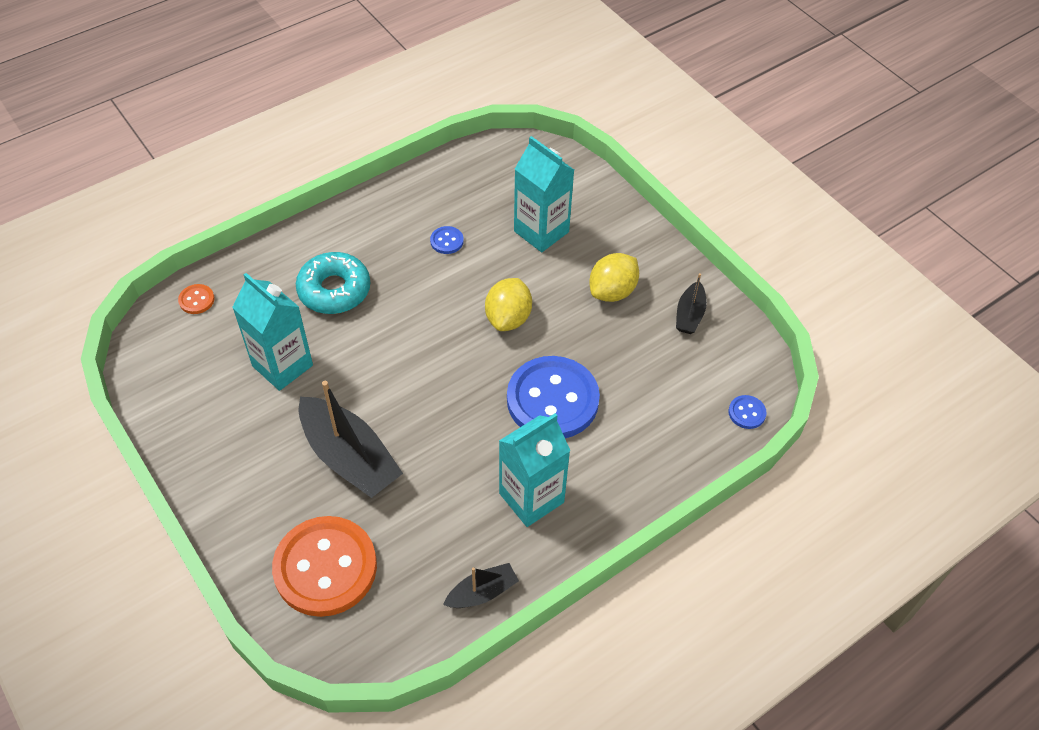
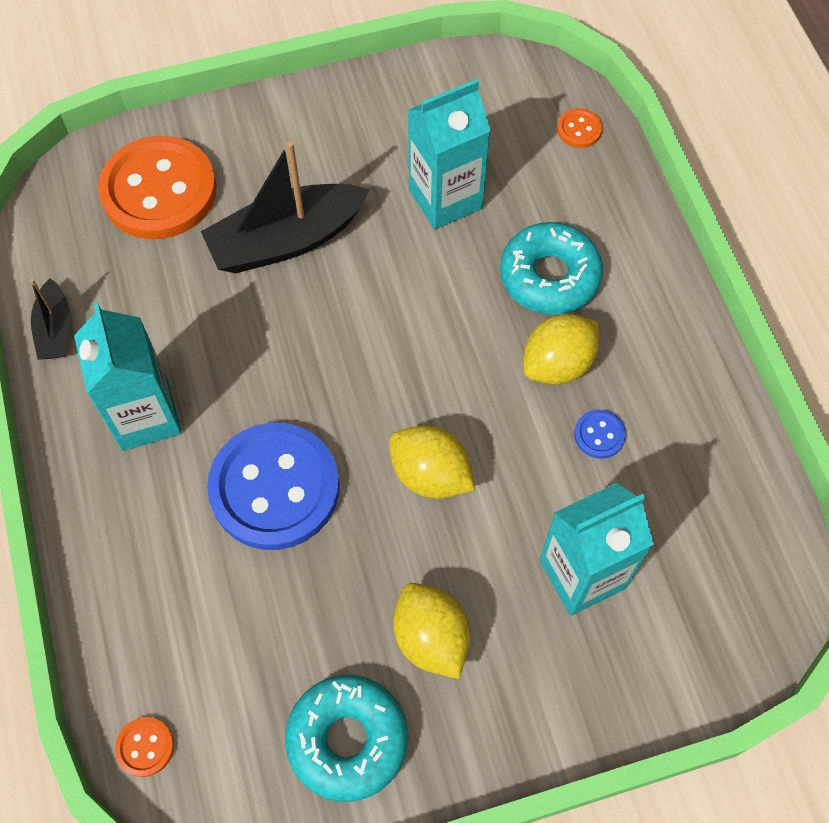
camera: 110 degrees right, 10 degrees up
black boat [676,273,707,334] -> turquoise donut [285,675,408,802]
blue button [728,395,767,429] -> orange button [115,717,174,777]
none -> yellow lemon [524,314,599,385]

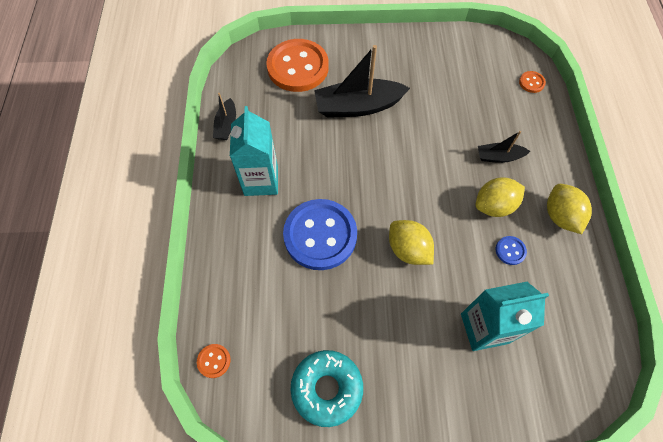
camera: 15 degrees right, 0 degrees up
yellow lemon [393,583,471,679] -> yellow lemon moved to [547,184,592,234]
turquoise carton [408,79,491,229] -> none
turquoise donut [500,222,603,315] -> black boat [478,131,530,163]

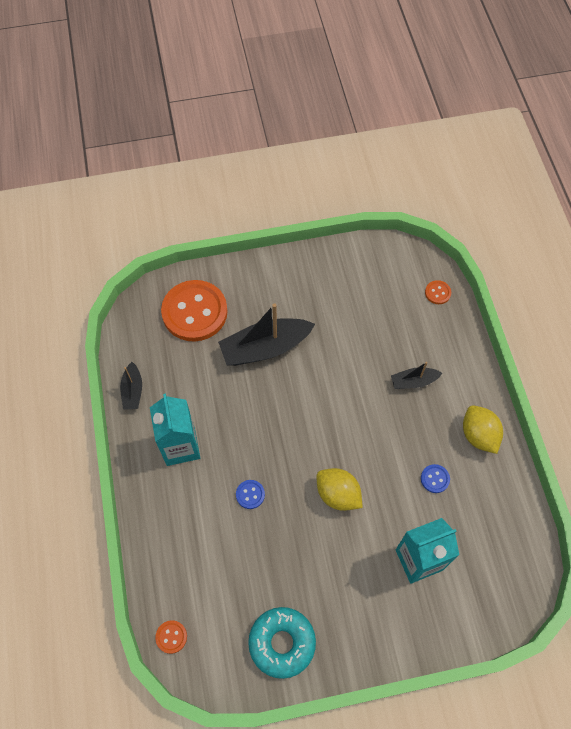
camera: 10 degrees left, 0 degrees up
blue button [283,199,357,270] -> blue button [236,480,265,509], size x0.40
yellow lemon [476,178,525,217] -> none

